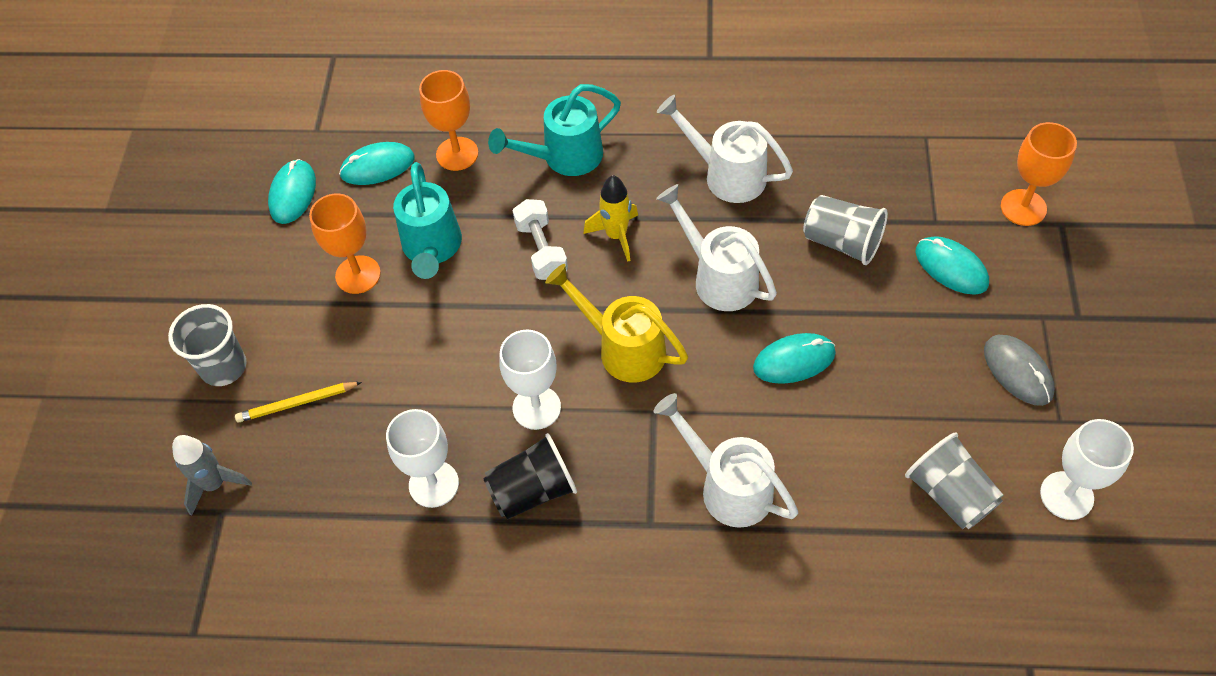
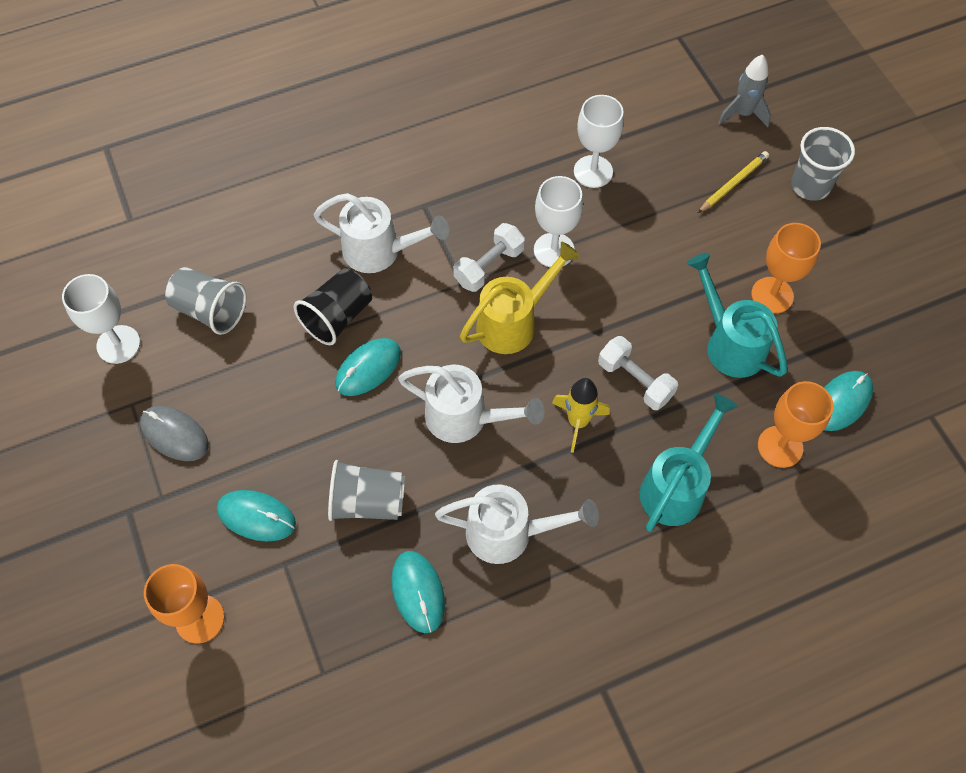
camera: 150 degrees right, 5 degrees up
turquoise mouse [268,159,316,224] -> turquoise mouse moved to [391,551,445,633]
black cup [483,433,577,519] -> black cup moved to [293,269,372,345]
yellow watering can [545,264,688,383] -> yellow watering can turned 45 degrees counterclockwise [460,242,580,354]
none -> white dumbbell [453,223,525,292]

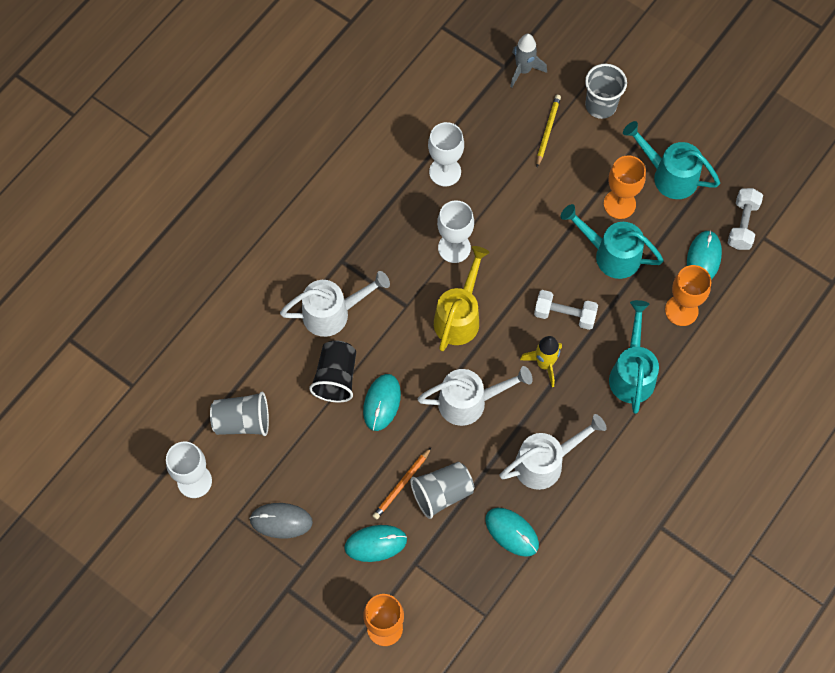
camera: 30 degrees left, 5 degrees up
white dumbbell [453,223,525,292] -> white dumbbell moved to [728,188,763,250]
none -> orange pencil [373,448,431,519]
none -> turquoise watering can [623,121,720,199]

